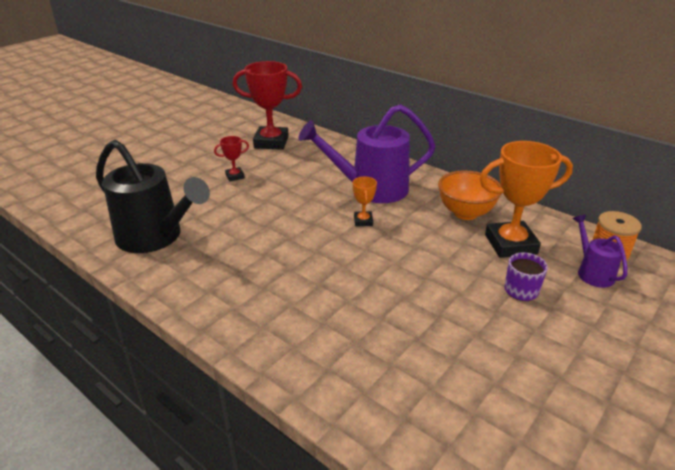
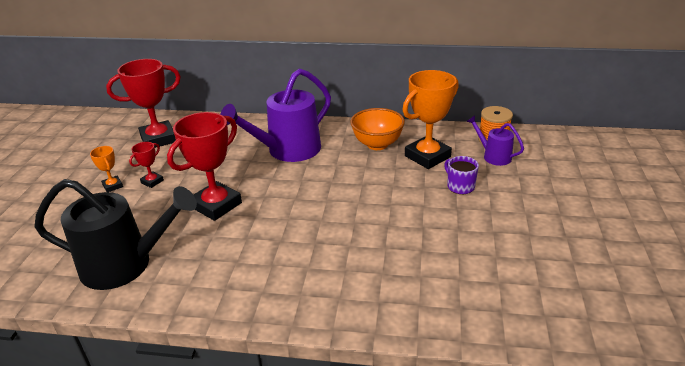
camera: 30 degrees left, 0 degrees up
orange trophy [353,177,377,226] -> orange trophy moved to [90,146,123,192]
none -> red trophy [167,112,242,221]

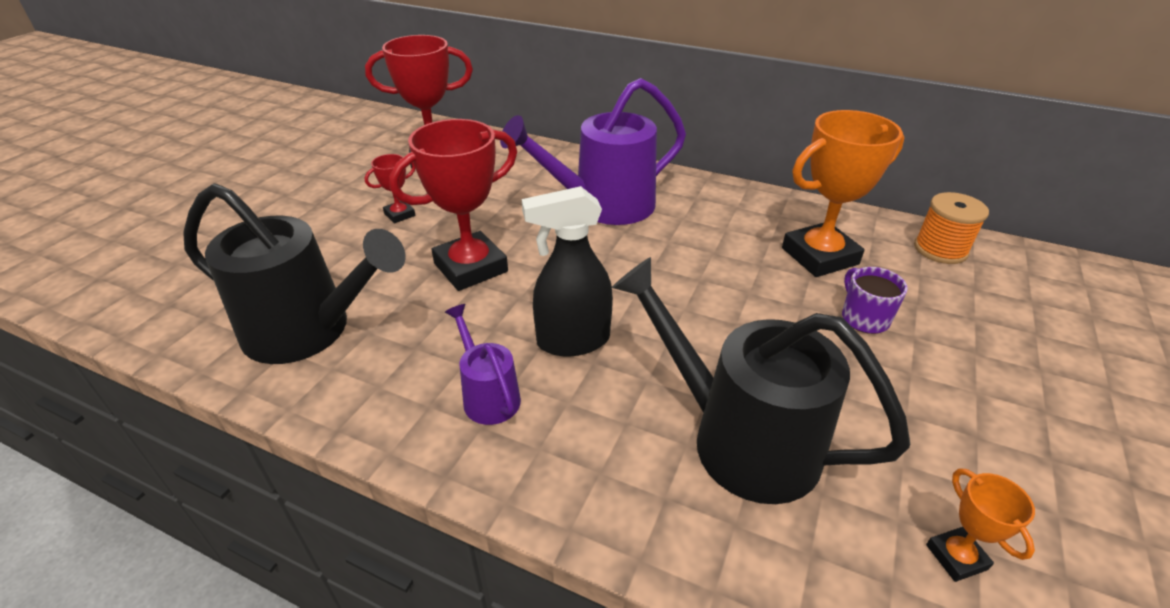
camera: 15 degrees right, 5 degrees up
orange trophy [90,146,123,192] -> orange trophy moved to [926,468,1035,582]
orange bowl [350,108,405,150] -> none
purple watering can [466,116,524,166] -> purple watering can moved to [445,304,521,425]
none -> black spray bottle [522,186,613,356]
none -> black watering can [612,257,910,504]

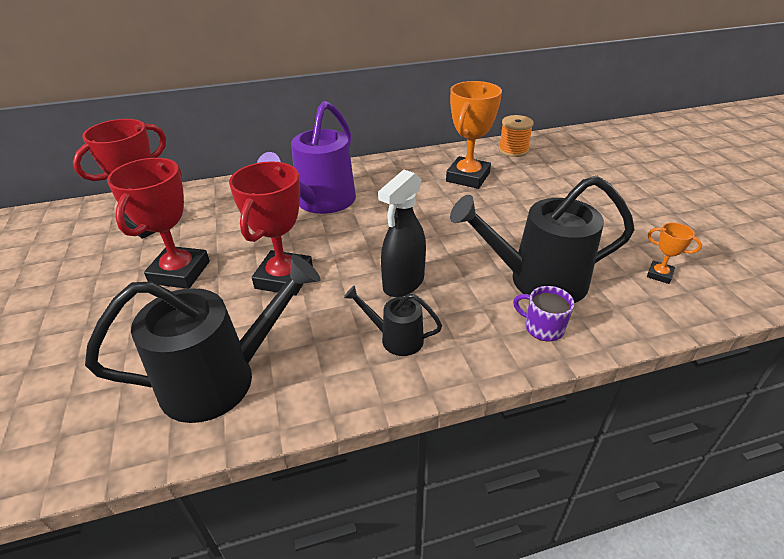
camera: 40 degrees left, 0 degrees up
red trophy [365,154,415,223] -> red trophy [107,158,210,289], size x2.13
purple watering can [445,304,521,425] -> black watering can [344,285,442,356]
purple mug [842,267,908,334] -> purple mug moved to [513,286,574,342]

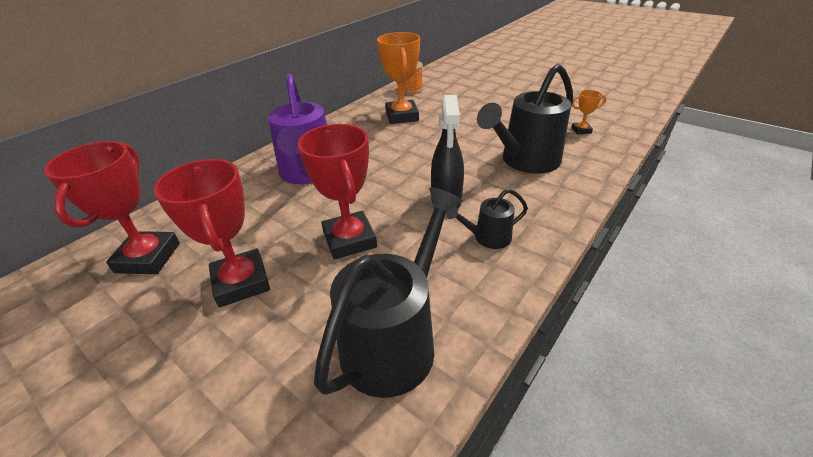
camera: 35 degrees left, 0 degrees up
purple mug [513,286,574,342] -> none

